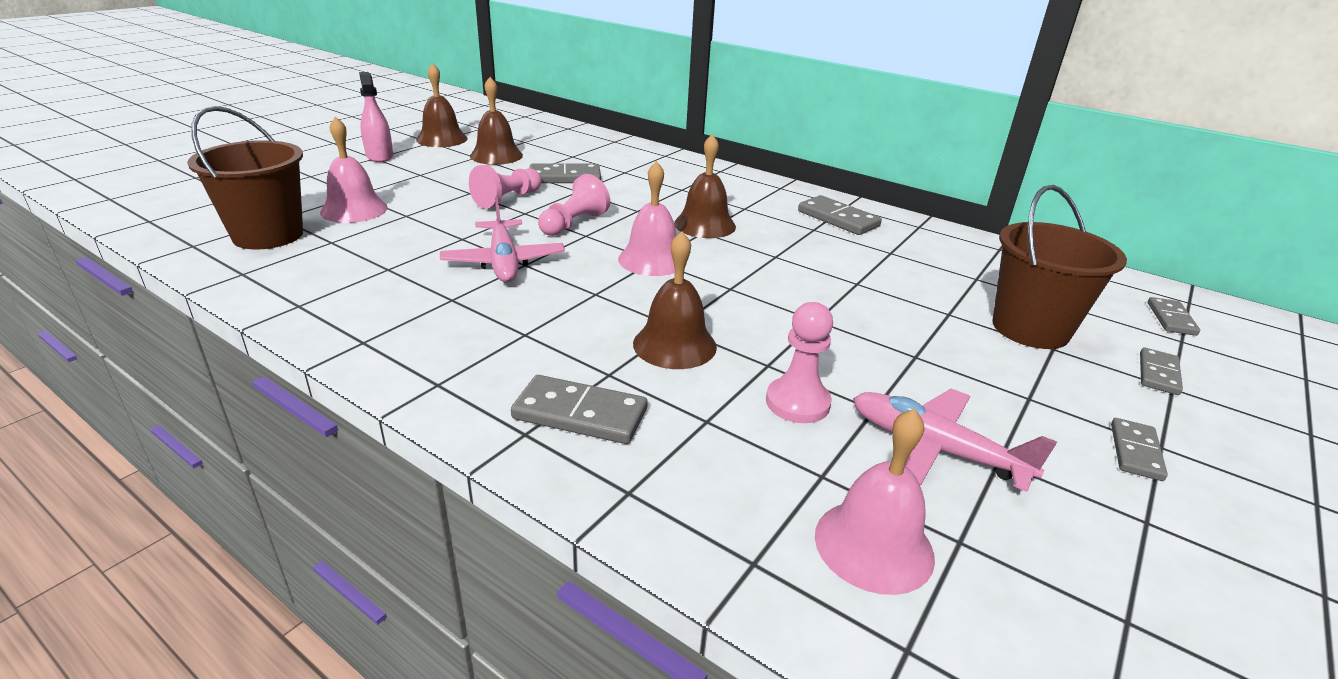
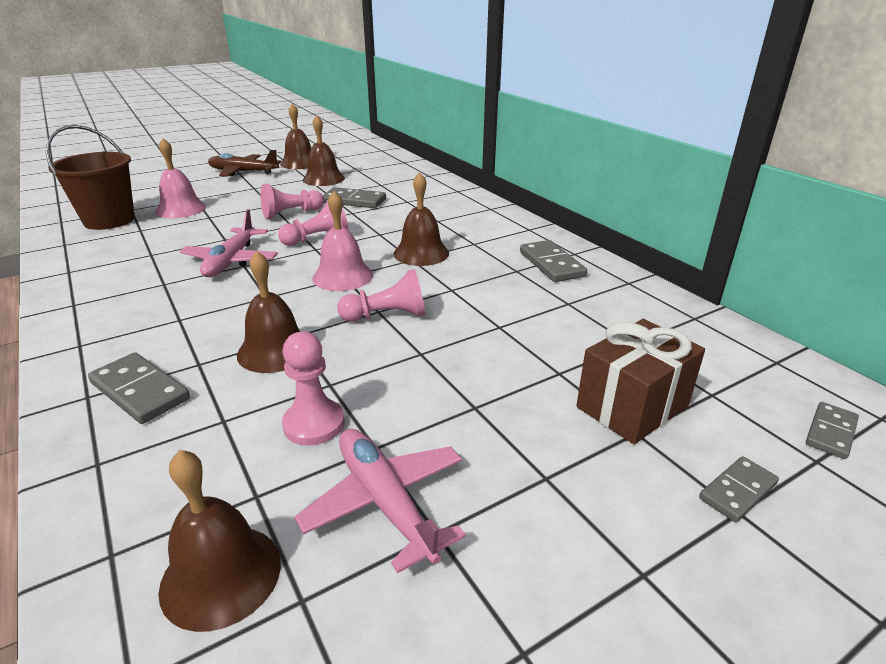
camera: 25 degrees right, 0 degrees up
pink spray bottle [359,72,393,162] -> brown plane [208,150,281,177]
pink bell [815,409,935,595] -> brown bell [158,450,281,632]
brown bucket [993,185,1127,349] -> brown gift [576,319,705,444]
grey domino [1111,418,1168,481] -> none
none -> pink pawn [337,269,425,322]

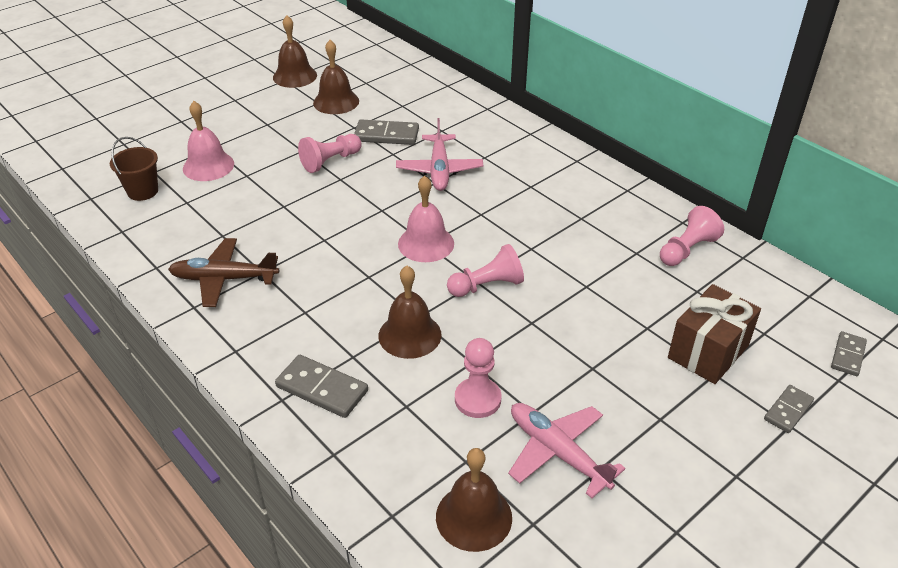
camera: 10 degrees left, 10 degrees up
brown bucket [46,125,135,230] -> brown bucket [110,137,158,201], size x0.61
pink plane [179,209,278,277] -> pink plane moved to [396,118,483,191]
brown plane [208,150,281,177] -> brown plane moved to [168,238,279,307]
pink pawn [278,200,348,246] -> pink pawn moved to [660,206,724,266]
brown bell [393,172,449,266] -> none
grey domino [520,240,587,282] -> none

